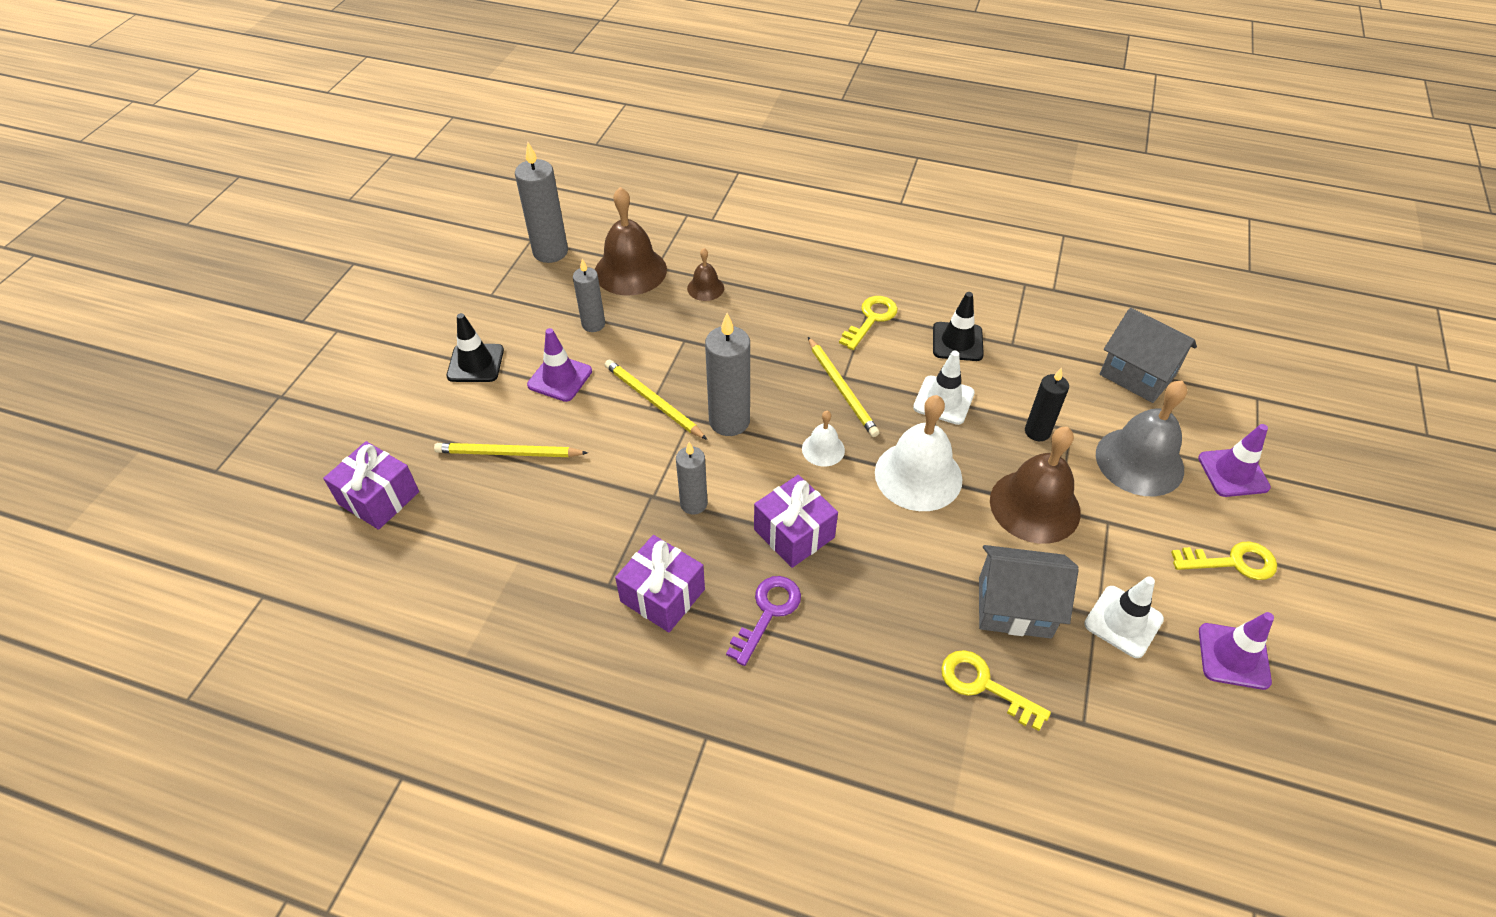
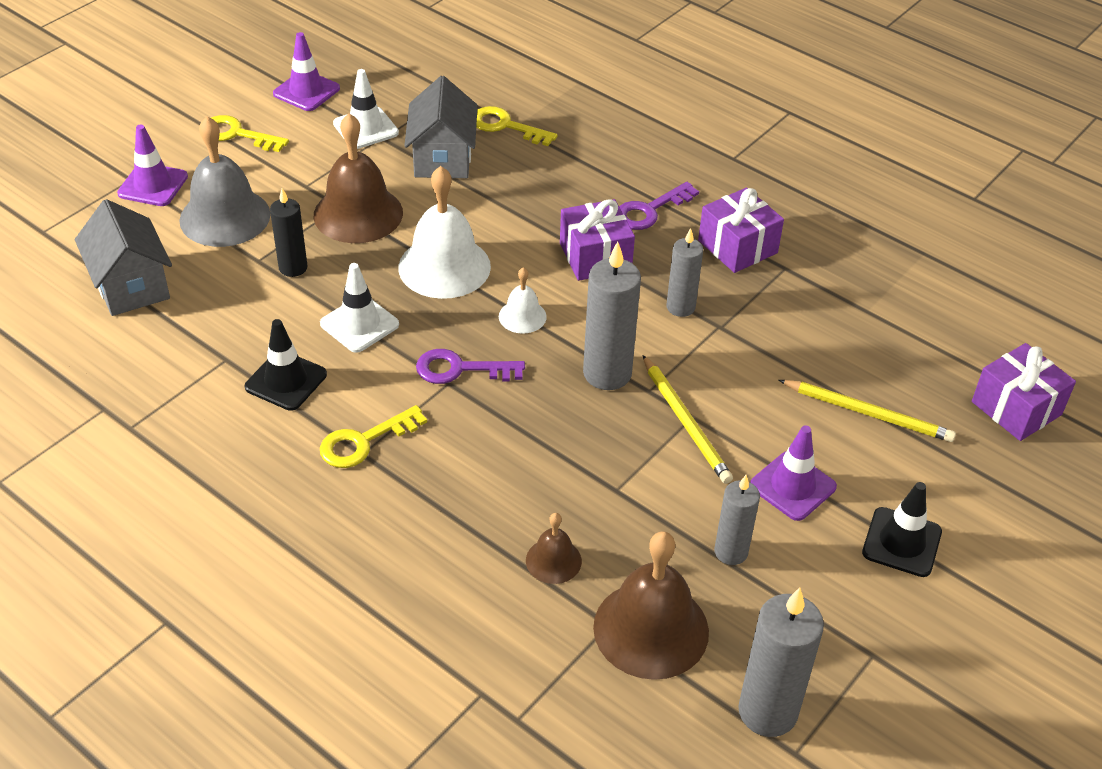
camera: 160 degrees left, 5 degrees down
yellow pencil [808,337,879,437] -> purple key [416,349,525,384]
yellow key [941,650,1051,731] -> yellow key turned 150 degrees clockwise [476,106,558,146]
grey house [979,545,1079,639] -> grey house turned 60 degrees clockwise [404,76,478,178]

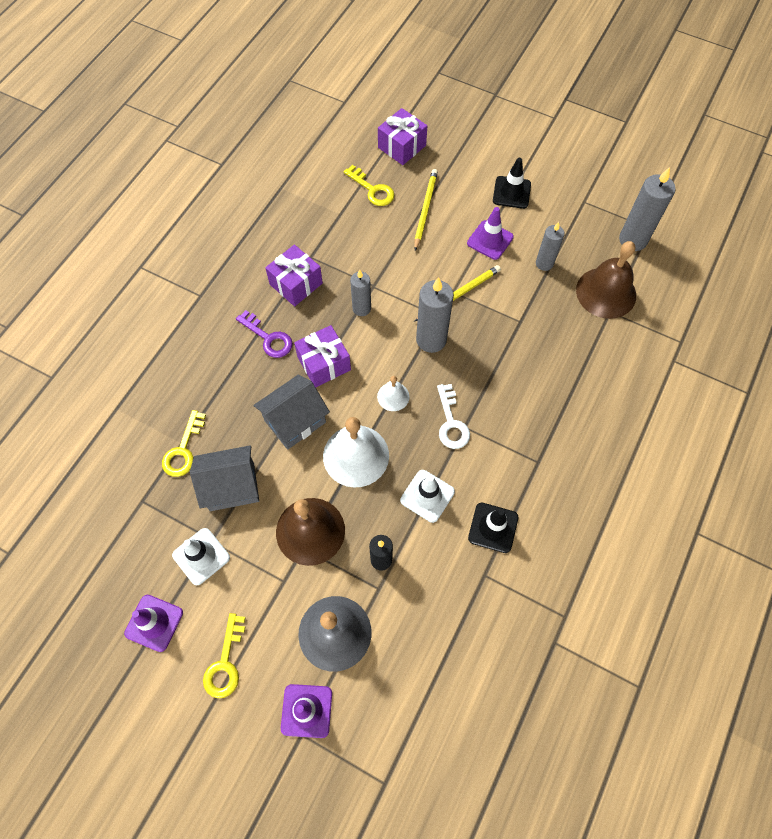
camera: 100 degrees left, 20 degrees up
grey house [75,199,172,316] -> grey house moved to [253,375,330,450]
yellow key [320,405,427,468] -> yellow key moved to [343,165,395,206]
purple key [416,349,525,384] -> white key [437,384,470,449]
brown bell [526,513,582,584] -> none

